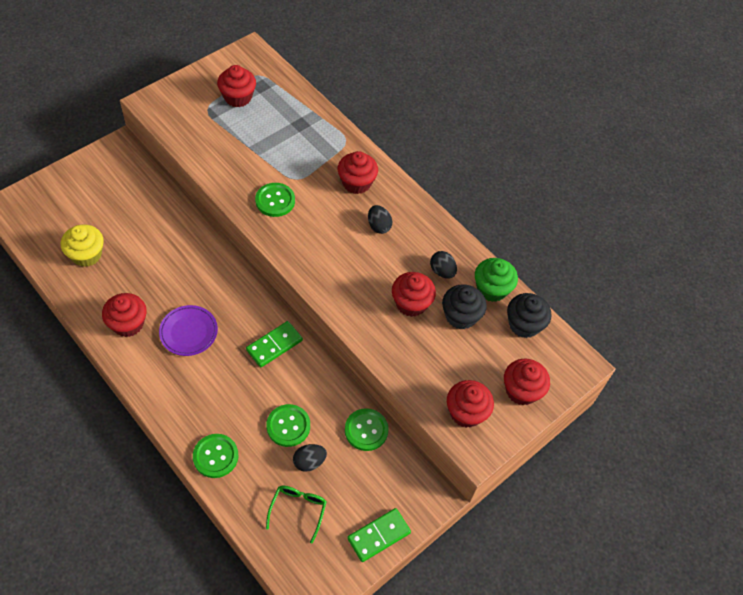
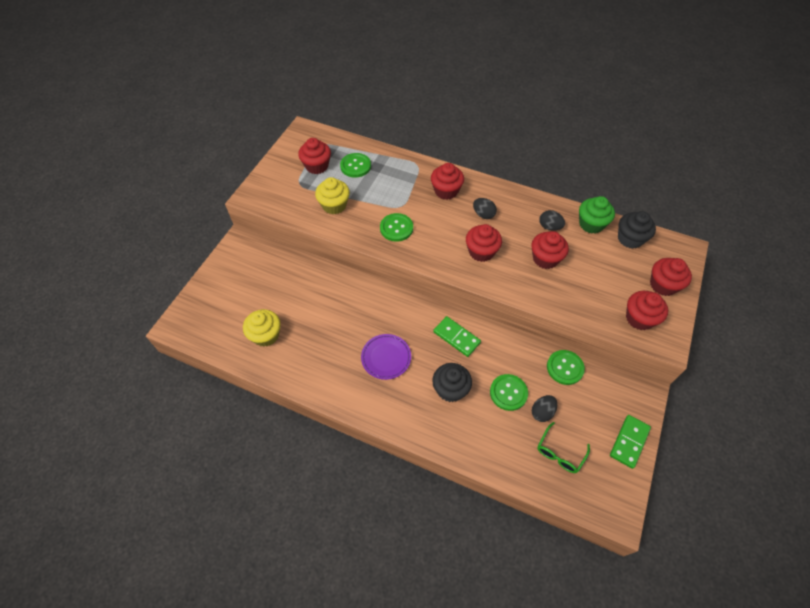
camera: 20 degrees left, 0 degrees up
red cupcake [102,293,147,337] -> red cupcake moved to [466,224,502,262]
green button [193,434,238,478] -> green button moved to [340,153,371,178]
green domino [246,321,303,367] -> green domino turned 75 degrees counterclockwise [433,316,481,357]
green glasses [266,486,326,544] -> green glasses turned 135 degrees counterclockwise [537,422,590,473]
black cupcake [442,284,487,330] -> black cupcake moved to [432,363,472,402]
none -> yellow cupcake [315,177,350,215]

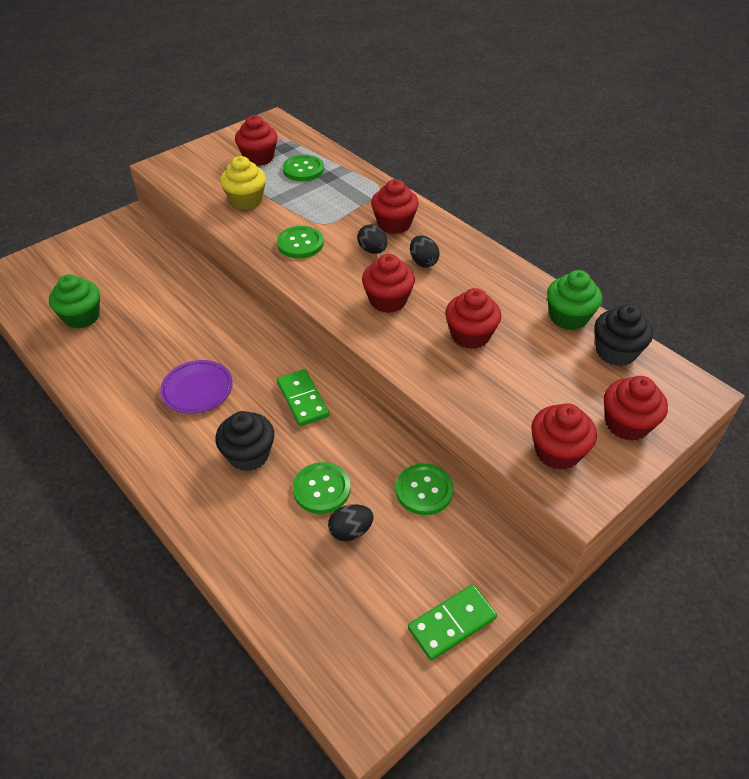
camera: 25 degrees right, 10 degrees down
yellow cupcake [243,309,281,347] -> green cupcake [49,274,100,329]
green glasses [537,422,590,473] -> none
black egg [539,210,565,231] -> black egg moved to [357,224,387,254]

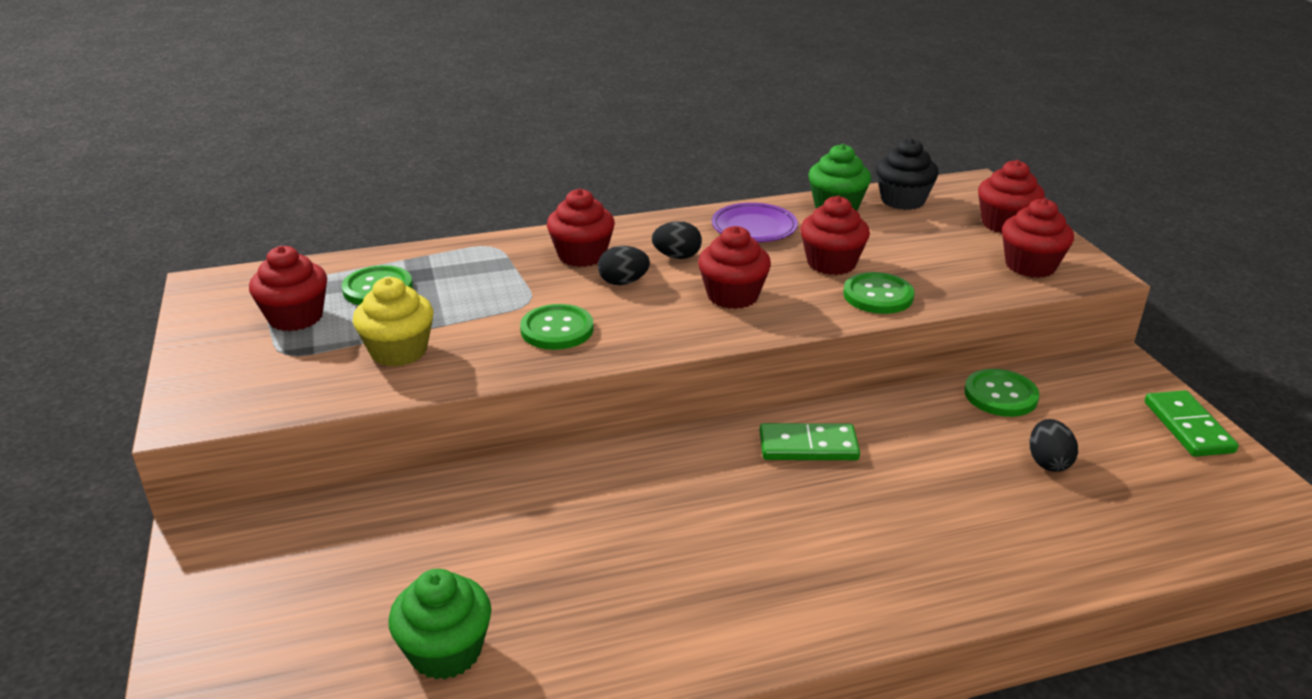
camera: 65 degrees left, 15 degrees down
purple plate [160,360,233,414] -> purple plate moved to [712,203,798,242]
black cupcake [215,411,274,471] -> none
green button [293,462,351,514] -> green button moved to [843,272,914,314]

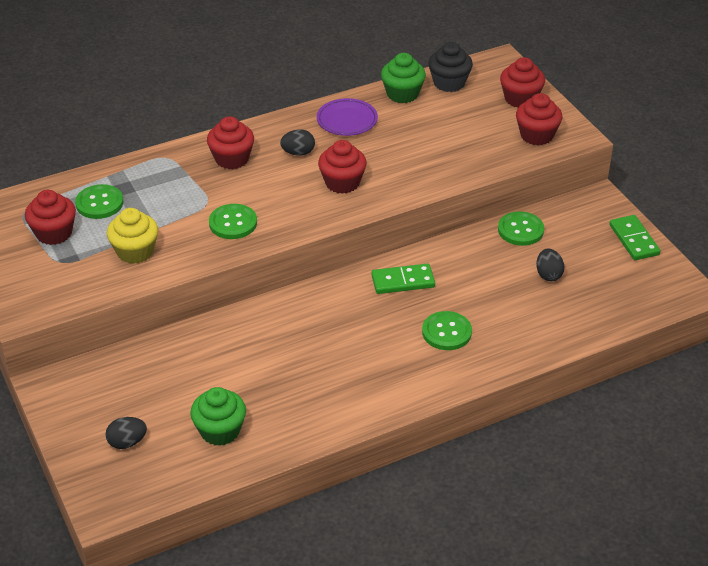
camera: 10 degrees left, 10 degrees up
black egg [598,246,650,285] -> black egg moved to [105,417,147,449]
red cupcake [800,196,870,275] -> none
green button [843,272,914,314] -> green button moved to [422,311,472,350]

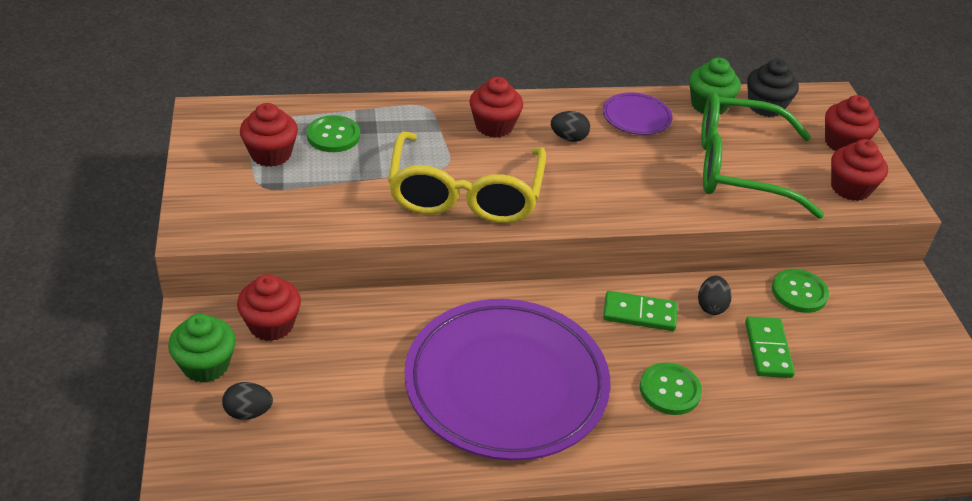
camera: 15 degrees right, 0 degrees up
yellow cupcake [107,208,158,264] -> none
green cupcake [190,387,246,446] -> green cupcake moved to [168,314,236,383]
green button [209,204,257,239] -> yellow glasses [388,132,546,223]
red cupcake [318,140,367,194] -> red cupcake moved to [237,274,301,341]
black egg [536,248,564,281] -> black egg moved to [698,276,732,315]
green domino [609,215,660,260] -> green domino moved to [745,317,795,378]
none -> purple plate [405,299,611,461]
none -> green glasses [701,92,824,219]

